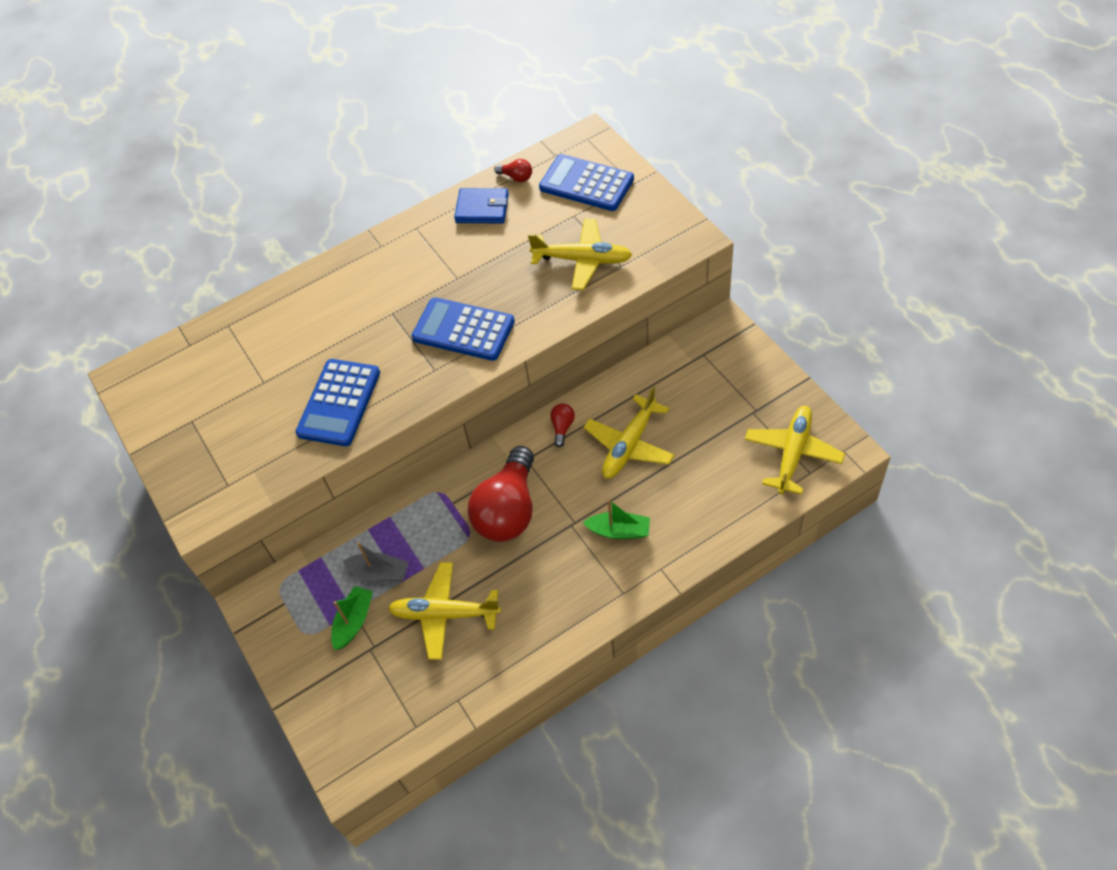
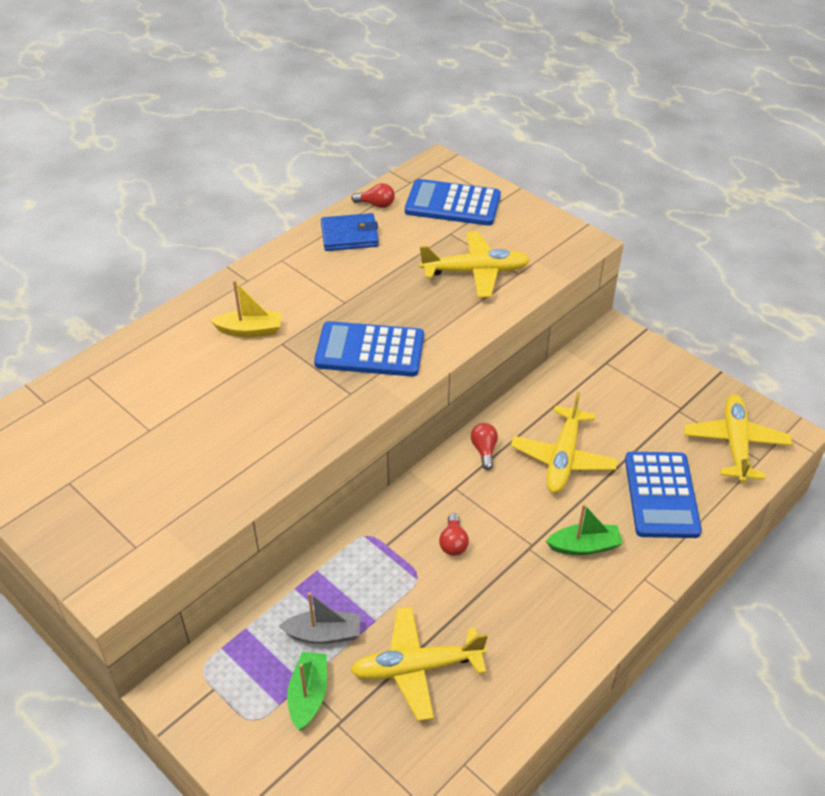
camera: 20 degrees left, 10 degrees down
blue calculator [295,359,380,446] -> blue calculator moved to [625,452,702,538]
red light bulb [468,446,534,542] -> red light bulb [439,513,469,556], size x0.40
none -> yellow boat [210,280,282,337]

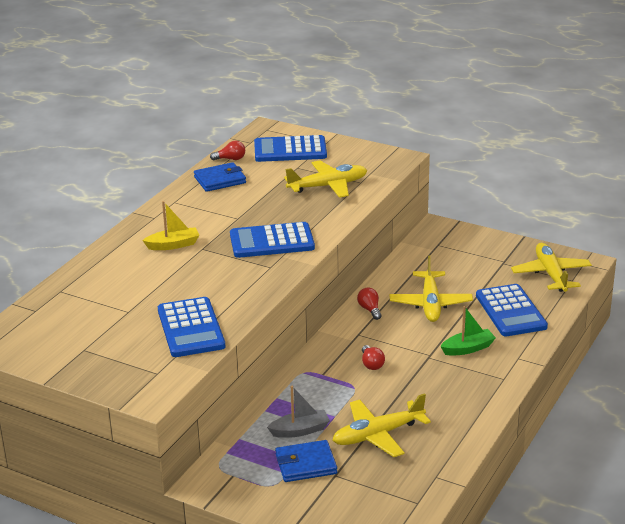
camera: 15 degrees left, 15 degrees down
green boat [287,652,327,730] -> blue wallet [275,440,337,482]
none -> blue calculator [158,297,225,357]

